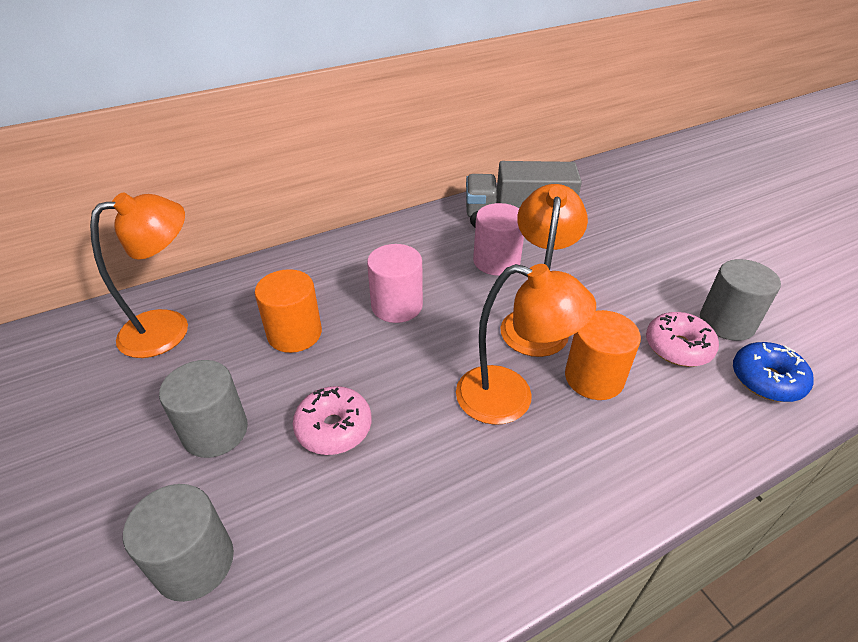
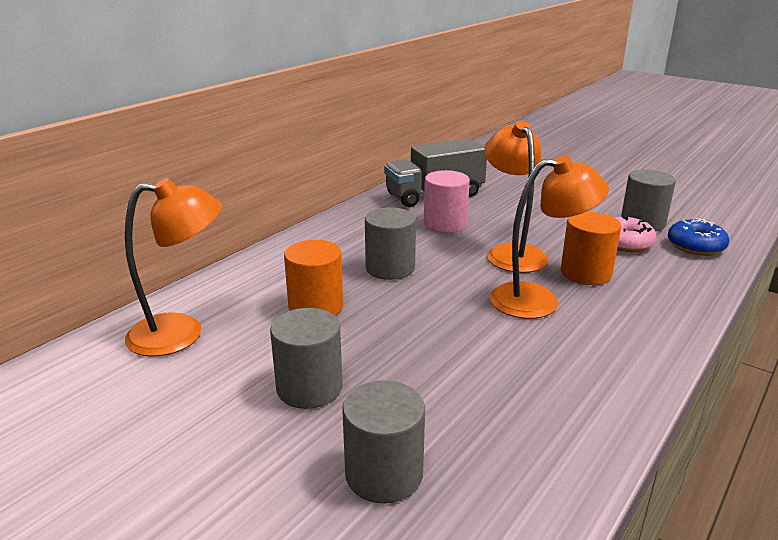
camera: 25 degrees left, 15 degrees down
orange lamp [90,193,188,358] -> orange lamp turned 45 degrees clockwise [125,178,222,357]
pink donut [293,386,371,455] -> none
pink cylinder [367,244,423,323] -> grey cylinder [365,207,416,280]

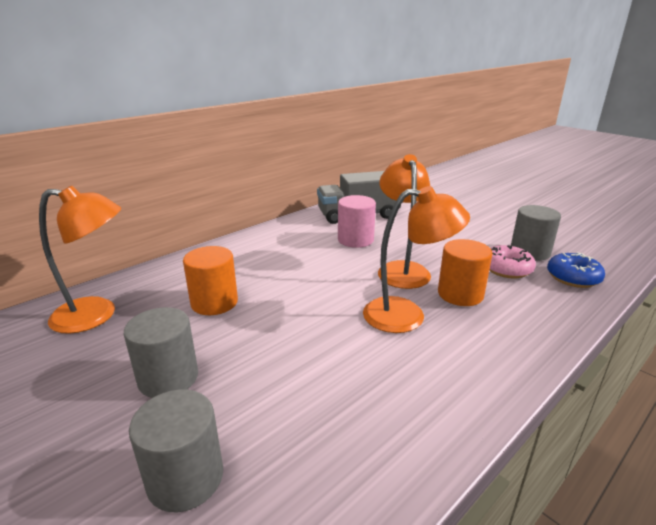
camera: 10 degrees right, 0 degrees up
grey cylinder [365,207,416,280] -> none

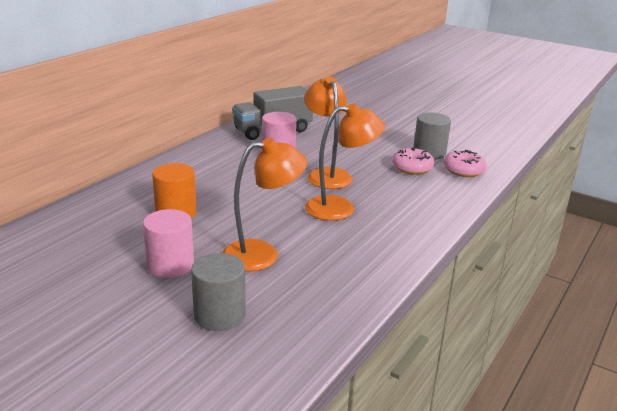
camera: 15 degrees left, 0 degrees up
orange lamp [39,186,121,334] -> orange lamp moved to [222,138,307,272]
grey cylinder [124,307,198,398] -> pink cylinder [143,209,194,278]
orange cylinder [438,239,493,306] -> none
blue donut [547,252,605,288] -> pink donut [444,150,487,177]

